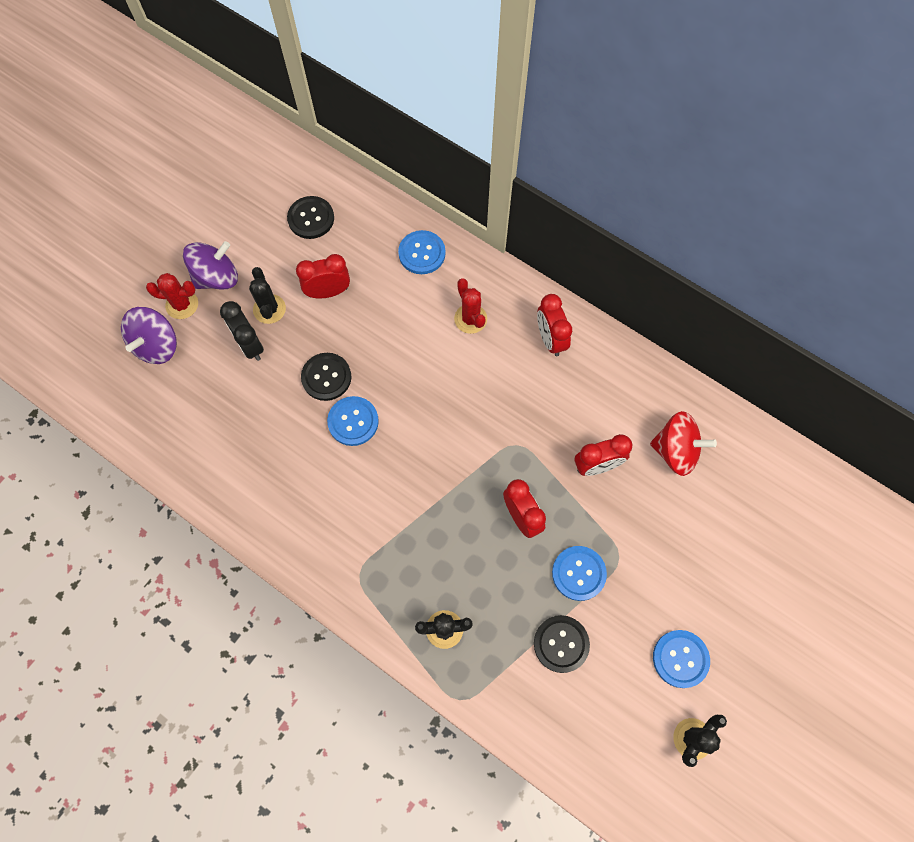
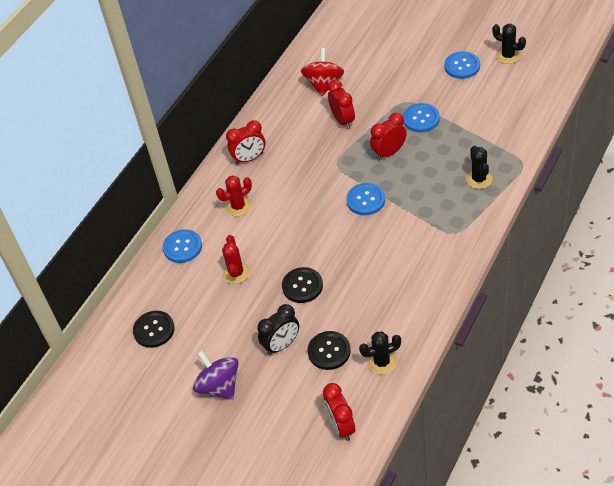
camera: 90 degrees left, 20 degrees down
purple spinning top [121,307,177,364] -> none
red cactus [146,273,198,319] -> red cactus moved to [222,235,250,284]
black cactus [249,267,286,324] -> black cactus moved to [359,332,401,375]
red clock [296,254,350,299] -> red clock moved to [323,383,355,441]
blue button [327,396,379,446] -> blue button moved to [346,183,385,215]
black button [534,615,590,673] -> black button moved to [308,331,351,370]

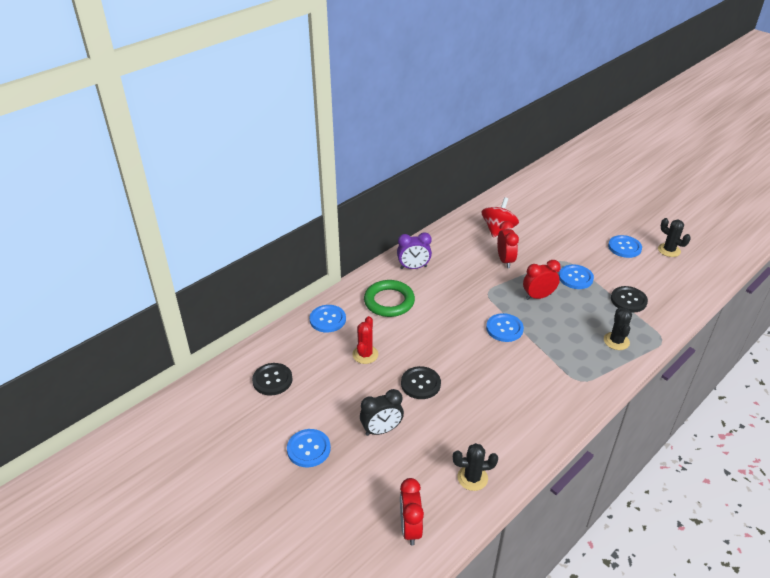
camera: 10 degrees right, 10 degrees down
purple spinning top [193,350,239,400] -> blue button [287,429,331,468]
red cactus [216,175,252,216] -> green ring [364,280,415,317]
red clock [226,120,266,165] -> purple clock [397,232,432,269]
black button [308,331,351,370] -> black button moved to [611,286,648,313]

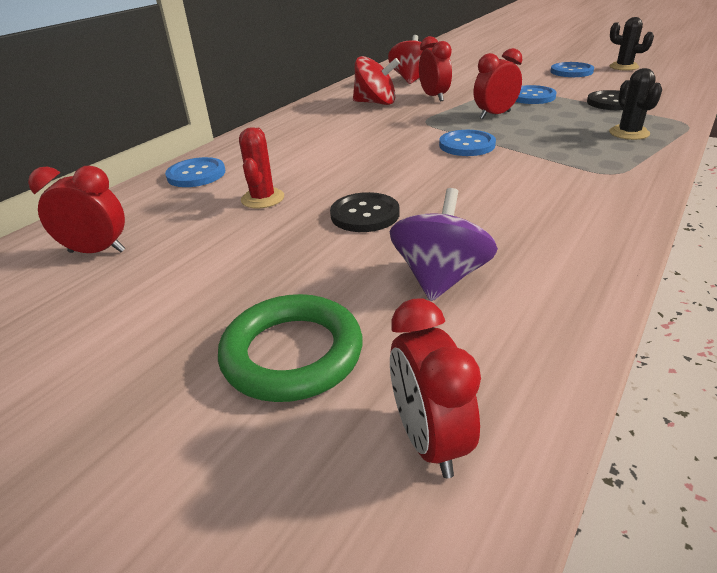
camera: 10 degrees left, 5 degrees down
black button [252,363,293,395] -> red clock [28,166,125,253]
blue button [287,429,331,468] -> none
black clock [360,389,404,436] -> none
green ring [364,280,415,317] -> green ring moved to [218,294,363,402]
purple clock [397,232,432,269] -> none
black cactus [453,443,498,491] -> none
none -> red spinning top [353,56,400,105]
none -> purple spinning top [390,188,498,301]

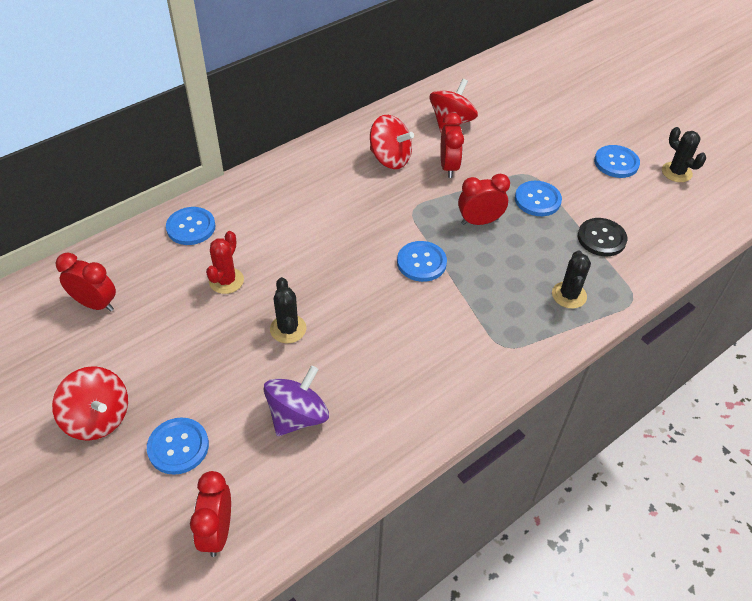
camera: 15 degrees right, 15 degrees up
green ring [218,294,363,402] -> blue button [147,417,209,475]
black button [330,192,399,232] -> black cactus [270,277,306,343]
none -> red spinning top [52,366,128,441]

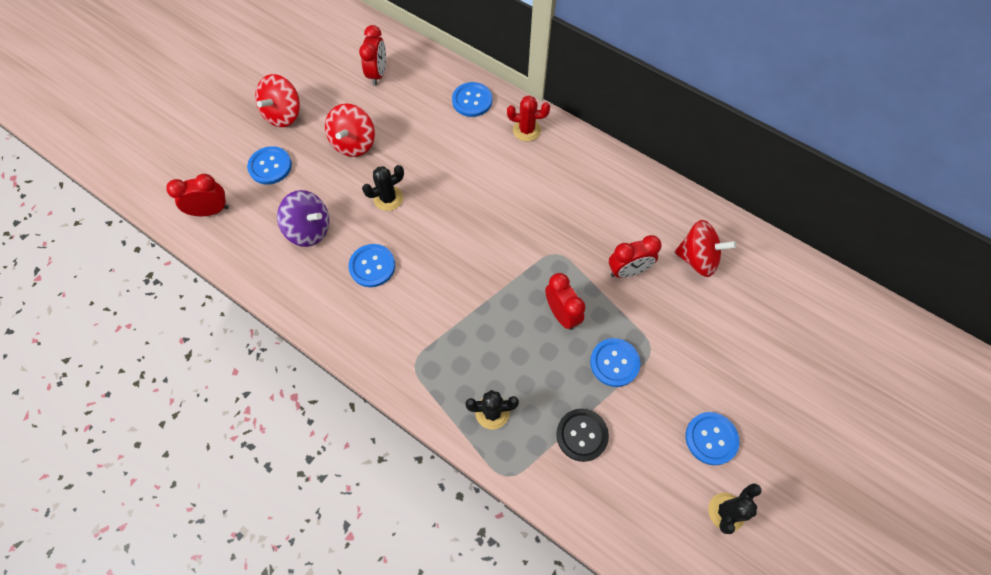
camera: 75 degrees right, 15 degrees up
red cactus [206,231,244,294] -> red cactus moved to [507,95,550,141]
red spinning top [370,115,414,169] -> red spinning top moved to [325,103,375,157]
blue button [397,241,447,282] -> blue button moved to [349,244,395,287]

